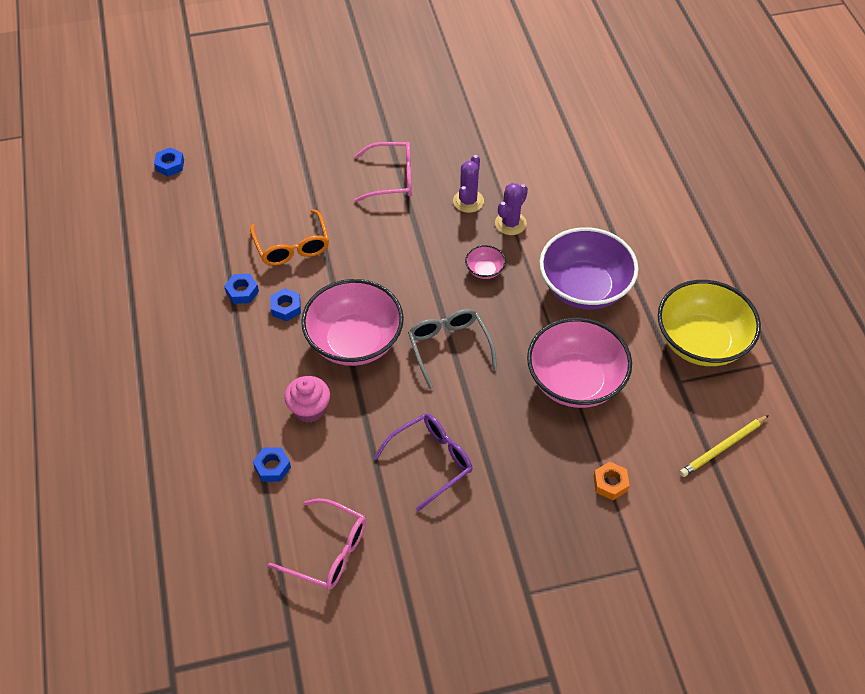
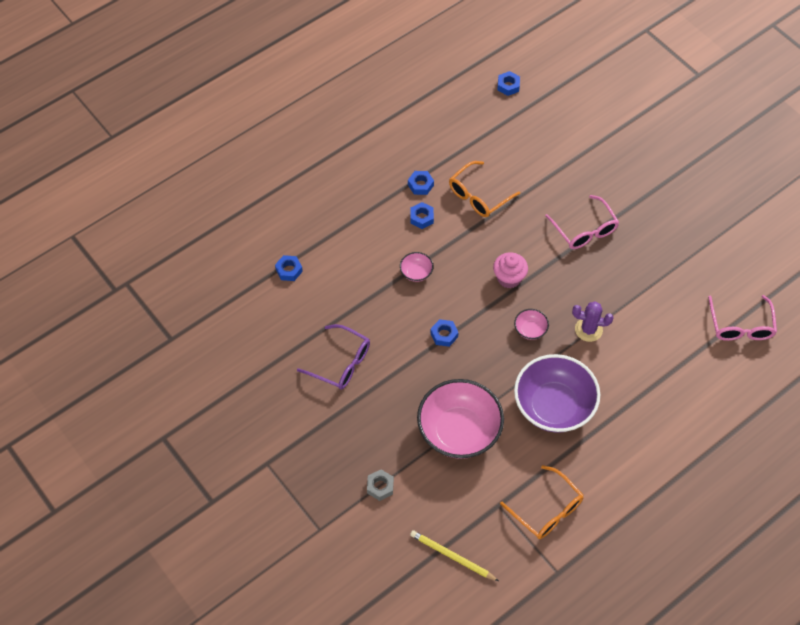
camera: 65 degrees right, 5 degrees up
pink glasses [268,498,366,590] -> pink glasses moved to [708,295,777,341]
pink cupcake [284,376,330,423] -> pink cupcake moved to [493,252,528,288]
pink bowl [301,279,404,366] -> pink bowl [400,252,433,282], size x0.42
grey glasses [408,309,497,389] -> blue nut [430,319,459,347]
purple cactus [453,155,484,213] -> none
orange nut [594,462,630,500] -> grey nut [367,469,394,501]
yellow bowl [658,280,761,366] -> orange glasses [500,465,584,539]

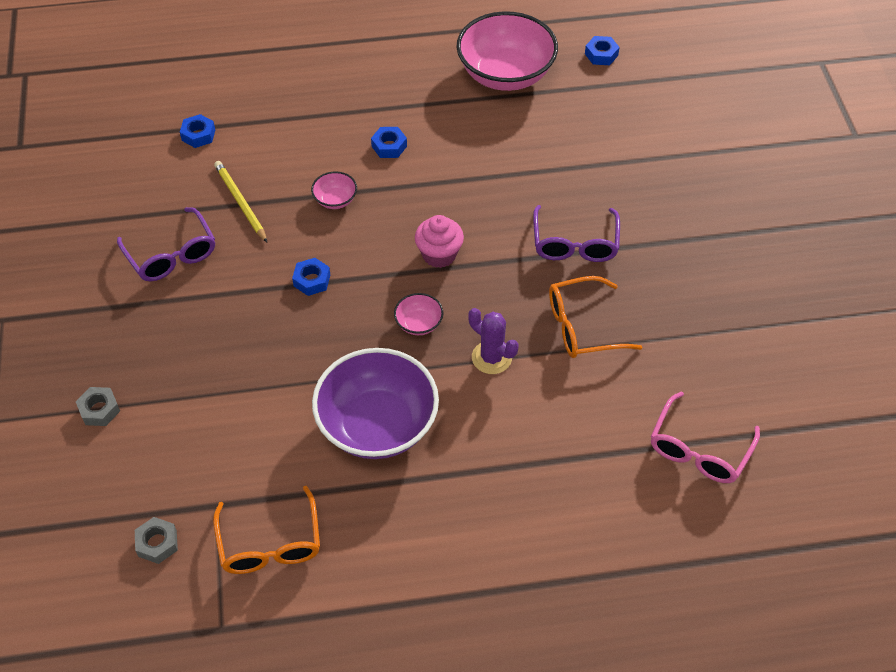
camera: 30 degrees right, 5 degrees down
blue nut [408,171,434,195] -> none
yellow pencil [410,530,499,581] -> yellow pencil moved to [214,161,267,242]
pink bowl [417,379,504,459] -> pink bowl moved to [456,11,558,91]
orange glasses [449,161,520,217] -> orange glasses moved to [549,276,642,358]
pink glasses [545,195,619,249] -> purple glasses [533,205,620,262]
none -> grey nut [135,517,178,564]

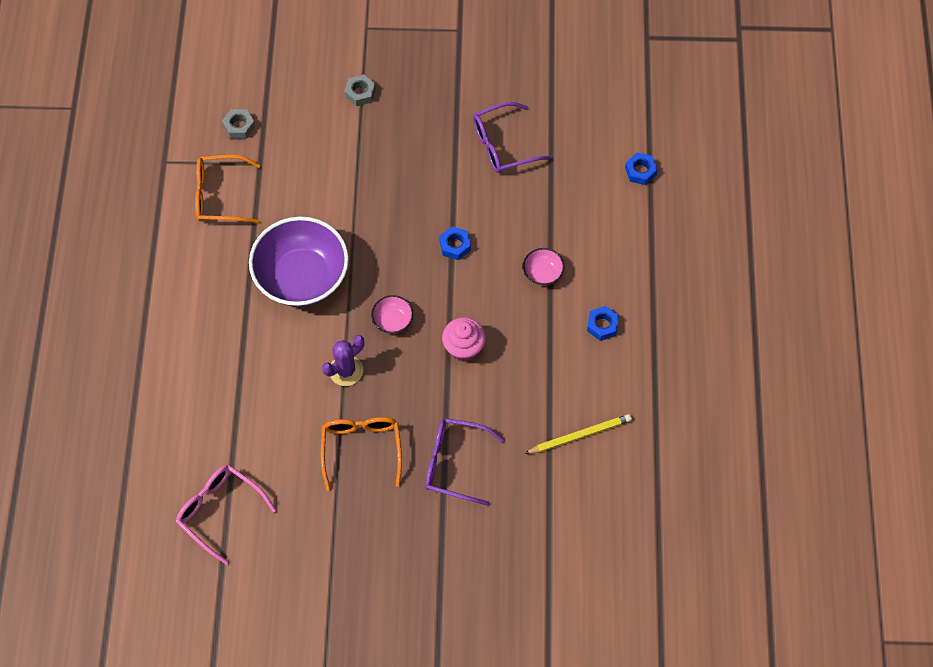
camera: 100 degrees right, 10 degrees up
yellow pencil [214,161,267,242] -> yellow pencil moved to [524,414,632,454]
pink bowl [456,11,558,91] -> none
blue nut [585,36,619,65] -> none

